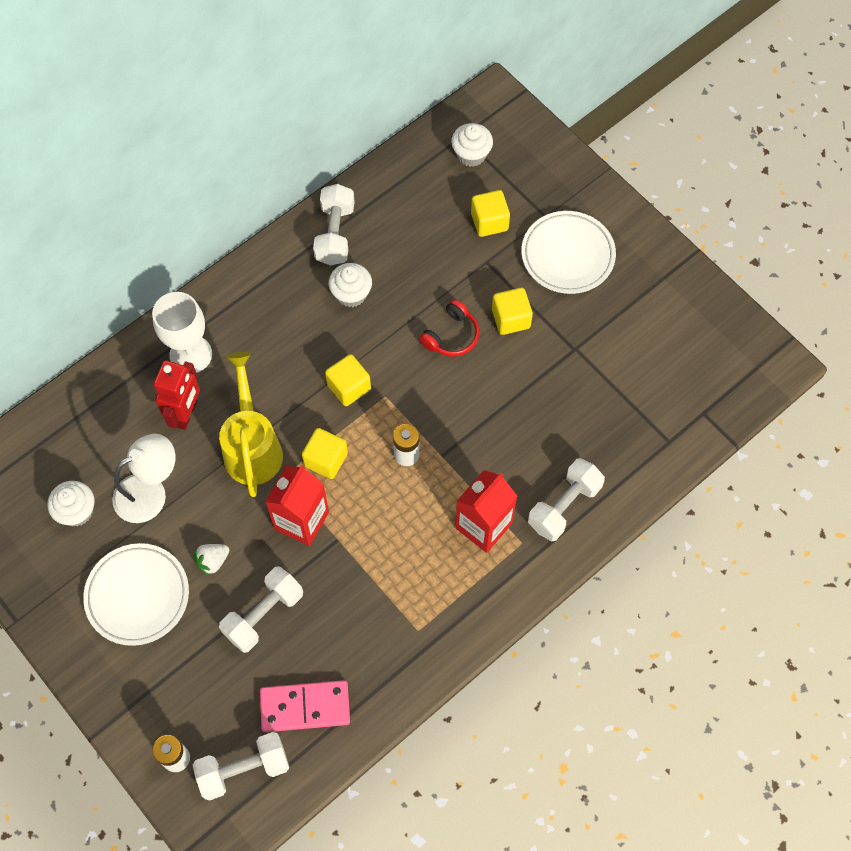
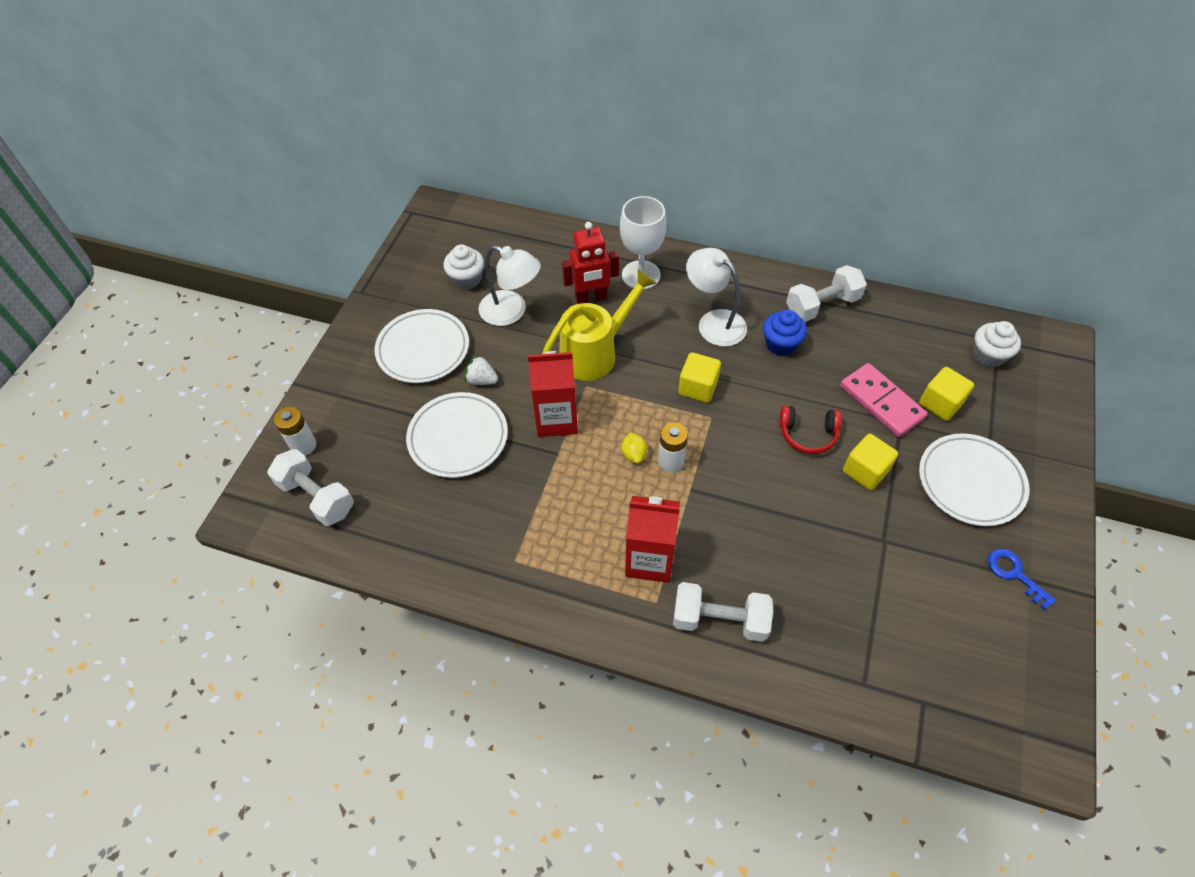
camera: 60 degrees right, 10 degrees down
white dumbbell [219,566,303,653] -> white plate [406,392,508,478]
pink domino [260,680,350,732] -> pink domino moved to [840,363,927,437]
yellow cube [302,428,348,479] -> none
white cupcake [329,263,372,307] -> blue cupcake [763,310,807,356]
none -> yellow lemon [622,432,647,464]
none -> white lamp [686,248,747,347]
none -> blue key [988,549,1056,610]

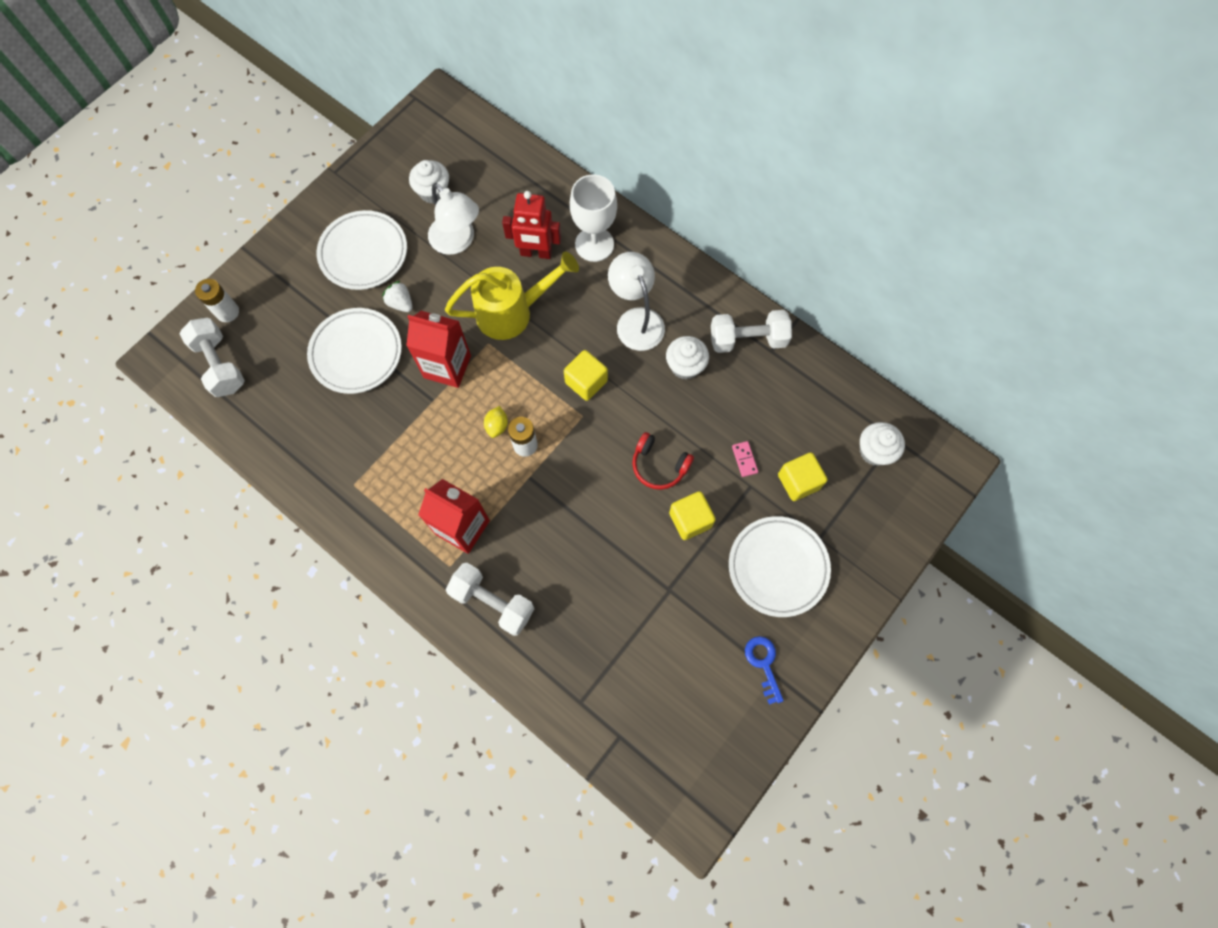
camera: 20 degrees right, 15 degrees up
blue cupcake [763,310,807,356] -> white cupcake [666,336,709,380]
pink domino [840,363,927,437] -> pink domino [732,441,758,477], size x0.44

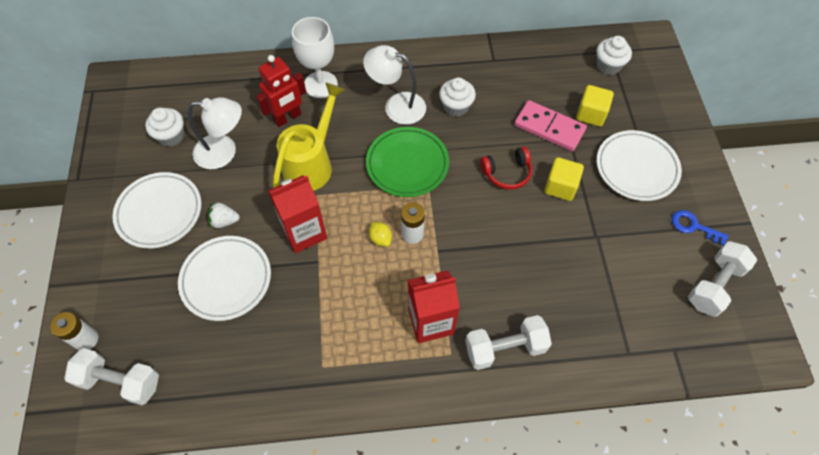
camera: 45 degrees left, 10 degrees down
yellow cube [564,350,608,401] -> green plate [366,127,449,197]
white dumbbell [711,310,792,353] -> white dumbbell moved to [688,241,757,317]
pink domino [732,441,758,477] -> pink domino [514,100,587,151], size x2.29

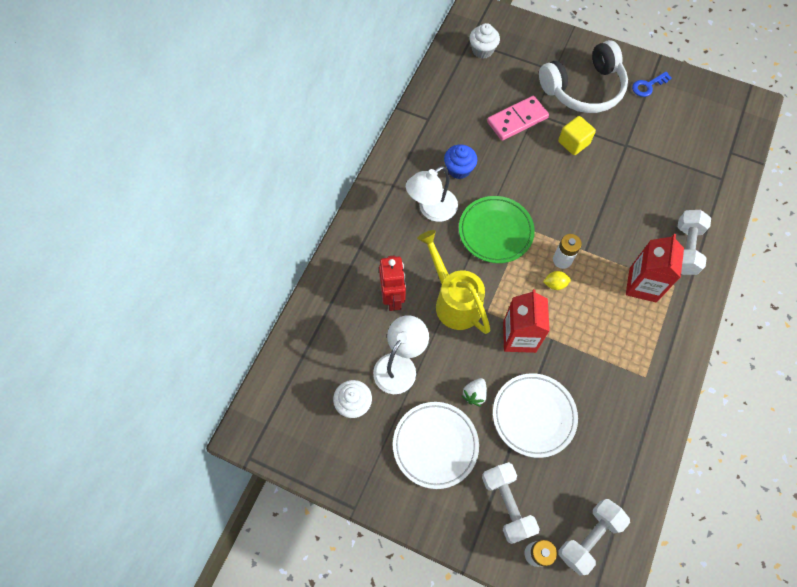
camera: 60 degrees left, 5 degrees up
white goblet [292,17,338,98] -> none
white cupcake [439,77,476,117] -> blue cupcake [444,145,477,179]
red headphones [480,147,532,190] -> none
yellow cube [576,85,614,127] -> none
white plate [596,130,682,201] -> white headphones [539,40,628,113]
white dumbbell [688,241,757,317] -> white dumbbell moved to [482,462,540,544]

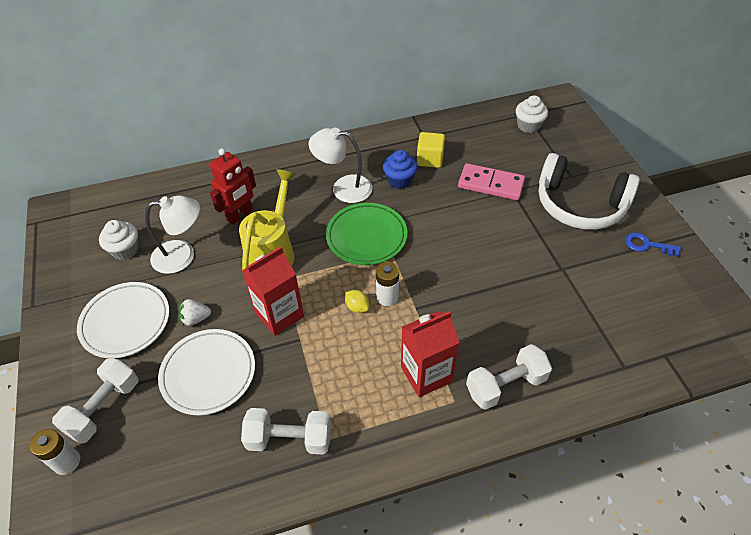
camera: 50 degrees right, 15 degrees down
yellow cube [558,116,596,155] -> yellow cube moved to [417,132,445,168]
white dumbbell [558,499,630,575] -> white dumbbell moved to [241,408,331,455]

